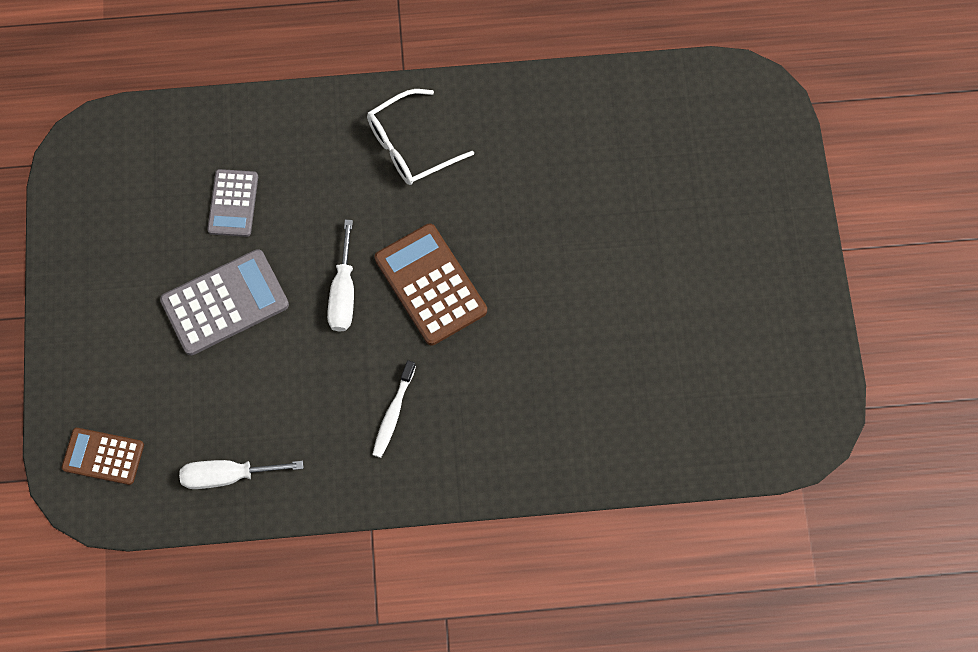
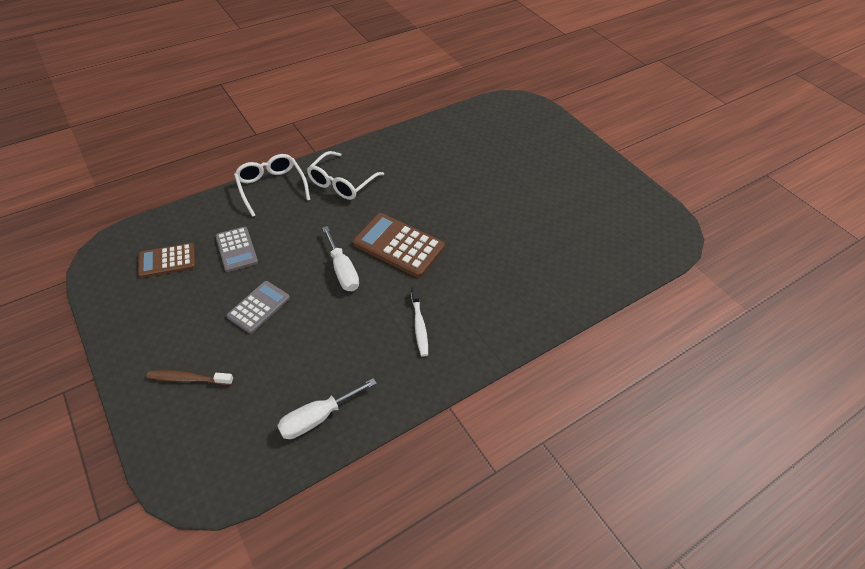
camera: 30 degrees left, 20 degrees down
brown calculator [62,428,144,485] -> brown calculator moved to [138,243,196,278]
grey calculator [160,249,289,355] -> grey calculator [226,281,290,334], size x0.63
none -> brown toothbrush [146,370,233,385]
none -> white glasses [234,154,310,217]

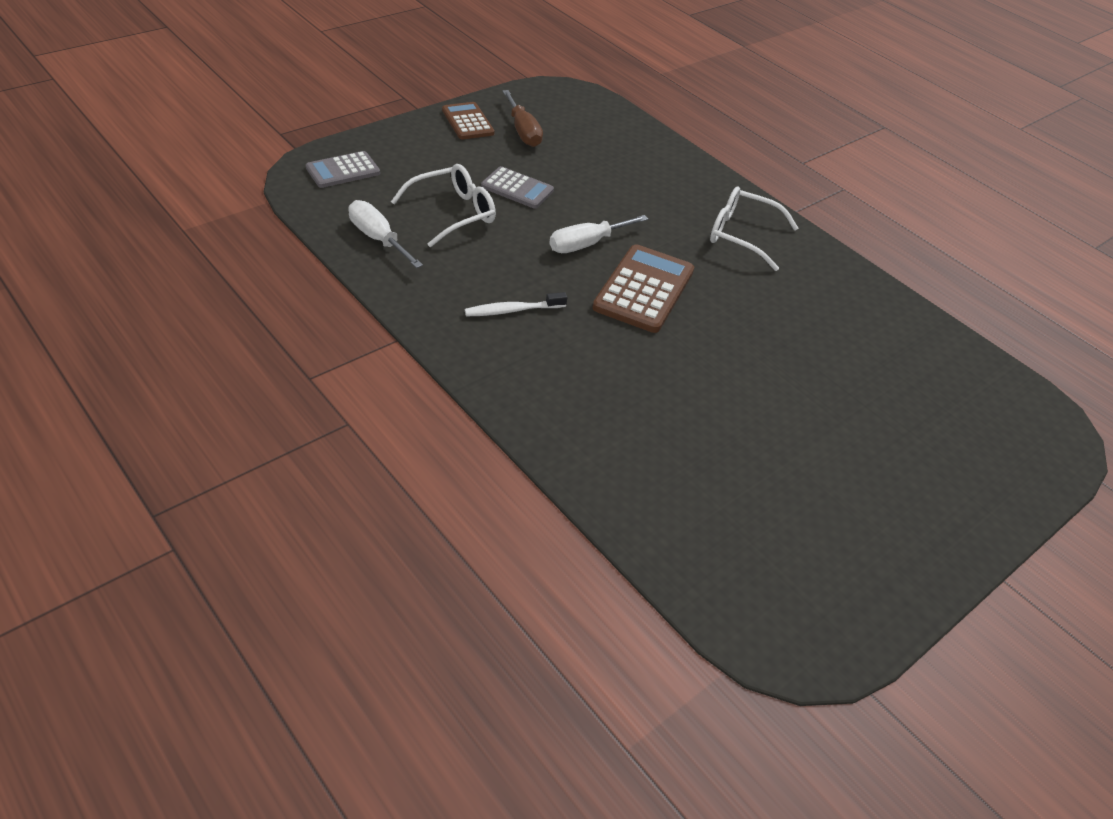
camera: 80 degrees right, 5 degrees down
brown calculator [138,243,196,278] -> brown calculator moved to [442,102,495,139]
brown toothbrush [146,370,233,385] -> none
grey calculator [215,227,258,272] -> grey calculator moved to [306,151,380,188]
white glasses [234,154,310,217] -> white glasses moved to [391,164,496,247]
none -> brown screwdriver [502,90,543,147]

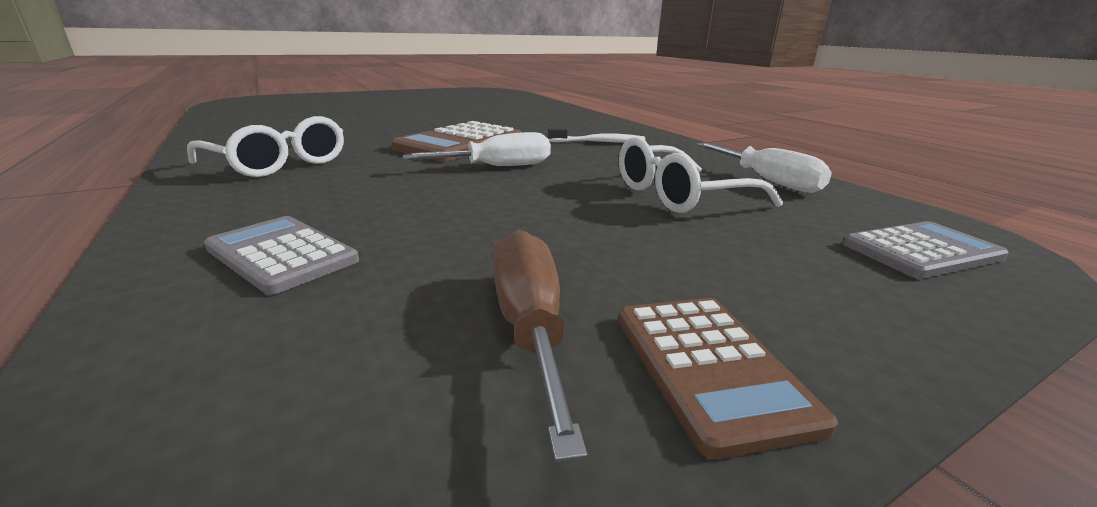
camera: 165 degrees left, 20 degrees down
grey calculator [481,166,554,208] -> grey calculator moved to [204,216,359,295]

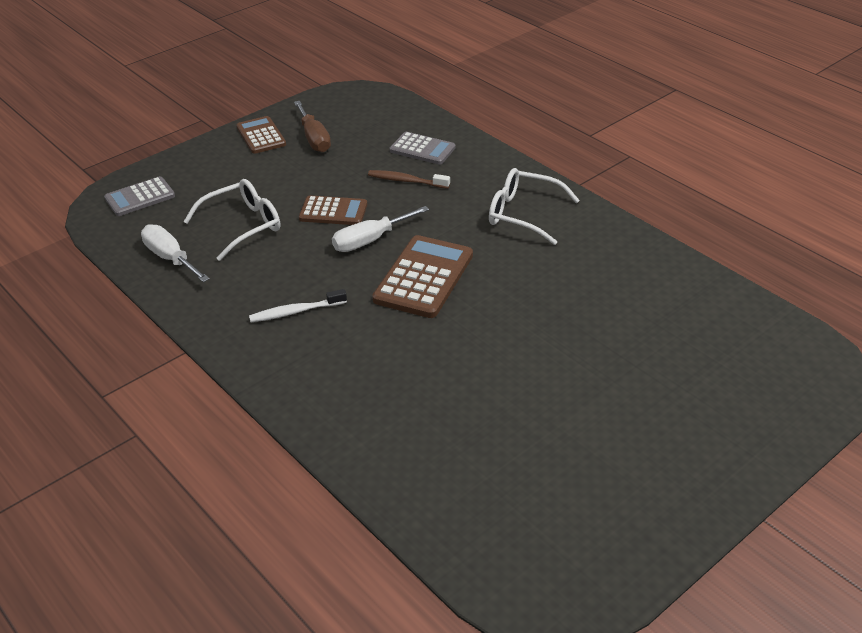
camera: 170 degrees right, 15 degrees up
none -> brown calculator [299,195,367,225]
none -> brown toothbrush [368,170,450,189]

